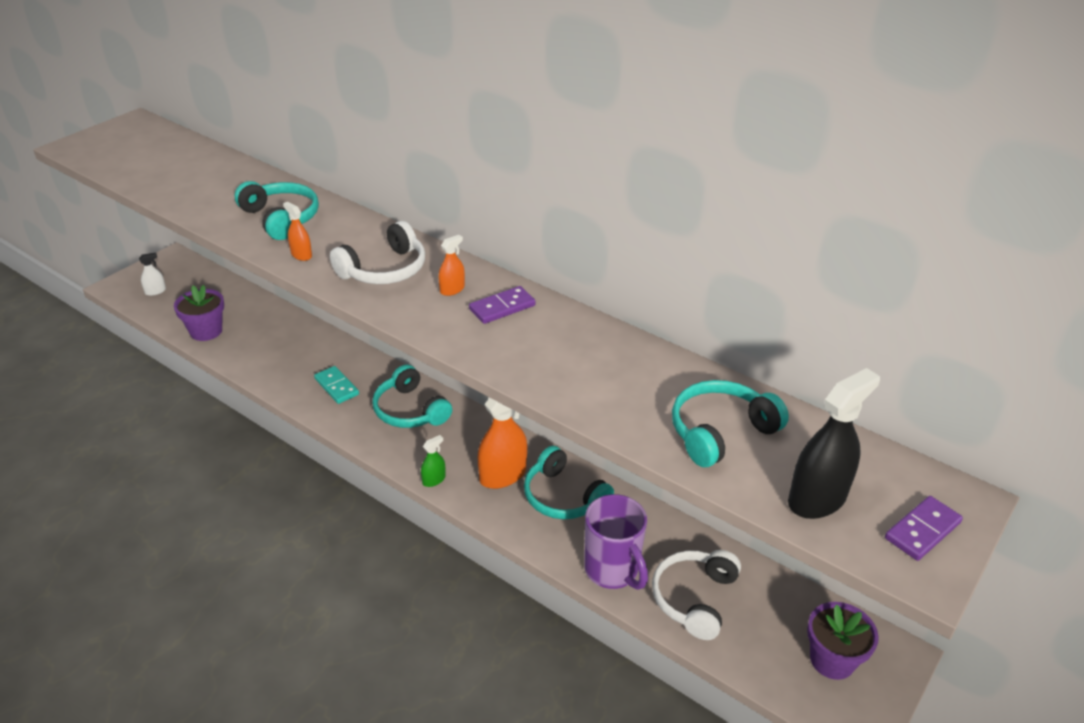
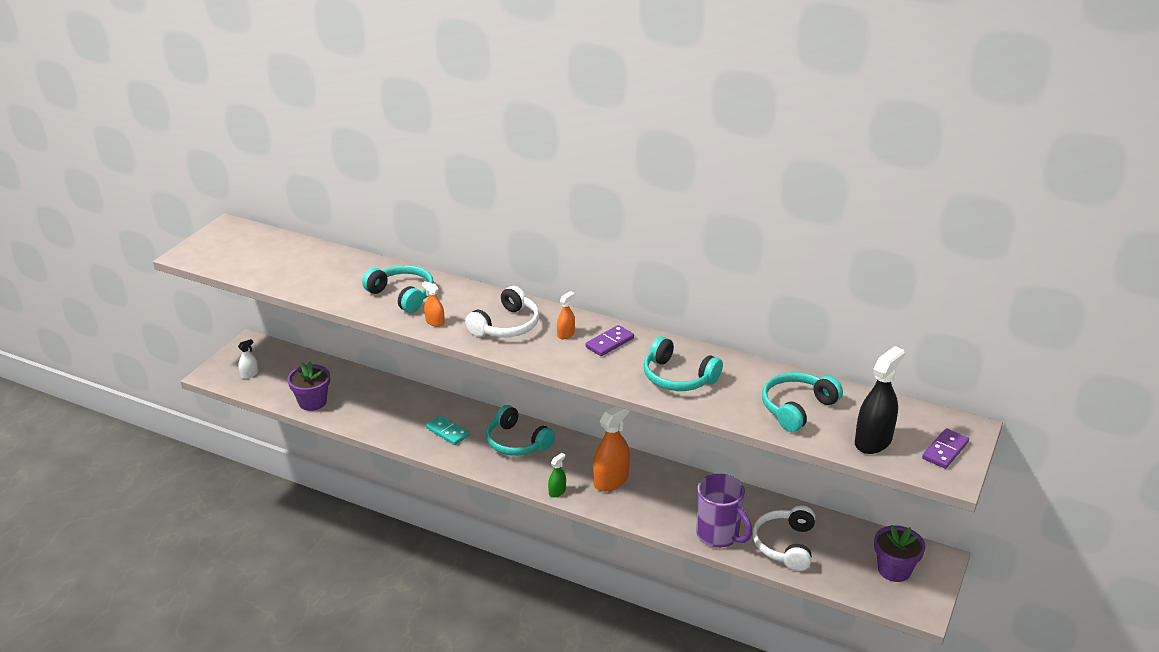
camera: 10 degrees left, 5 degrees down
turquoise headphones [524,446,614,519] -> turquoise headphones moved to [644,336,723,391]

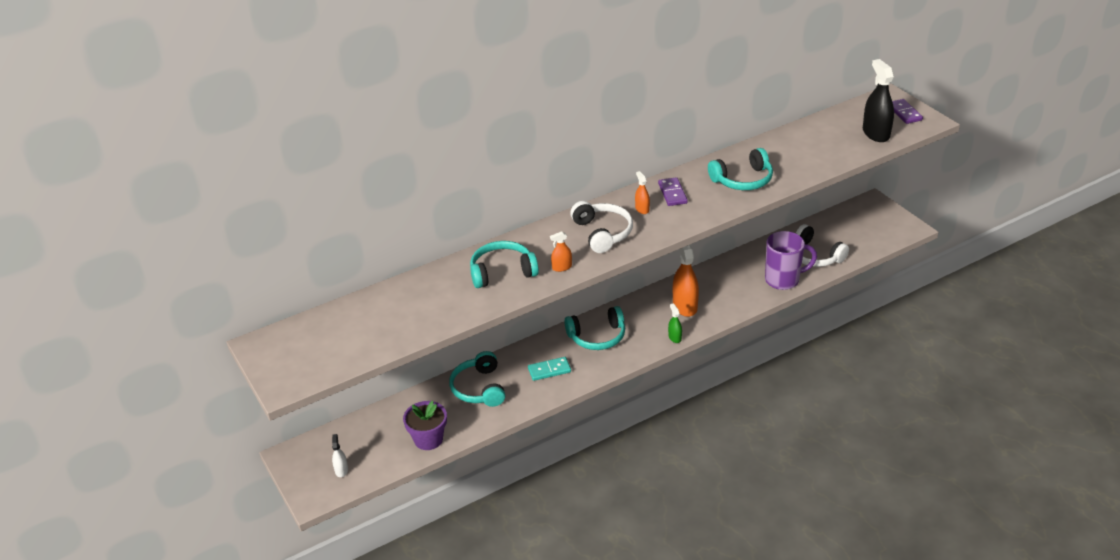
camera: 55 degrees left, 5 degrees up
turquoise headphones [762,372,843,432] -> turquoise headphones moved to [449,351,505,407]
purple flower pot [874,525,925,582] -> none

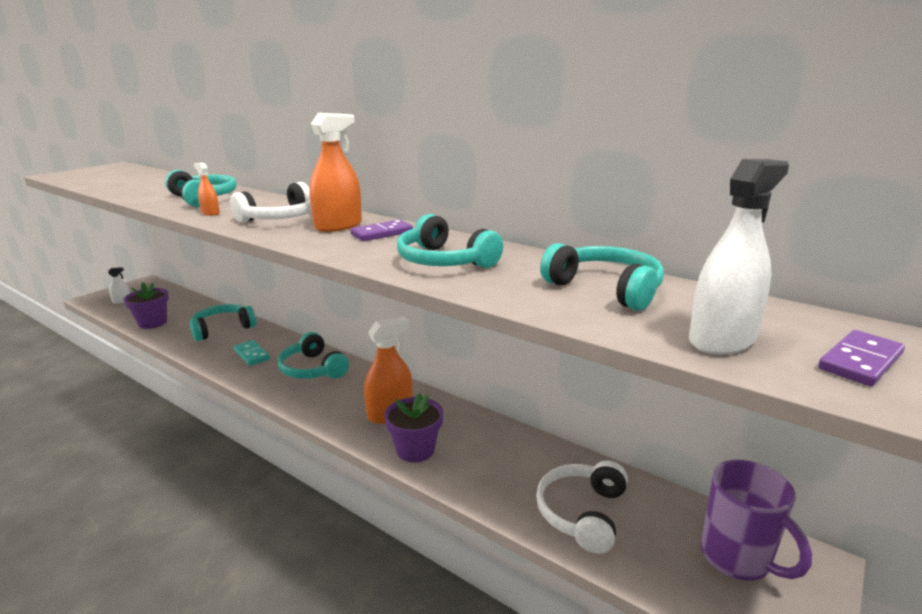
camera: 65 degrees right, 15 degrees down
orange spray bottle [635,171,650,214] -> orange spray bottle [309,113,362,232], size x2.01
green spray bottle [668,303,682,343] -> none
purple mug [765,231,817,290] -> purple mug moved to [701,460,812,581]
black spray bottle [863,59,894,142] -> white spray bottle [689,159,789,355]
none -> purple flower pot [384,393,443,462]
none -> turquoise headphones [540,243,664,311]

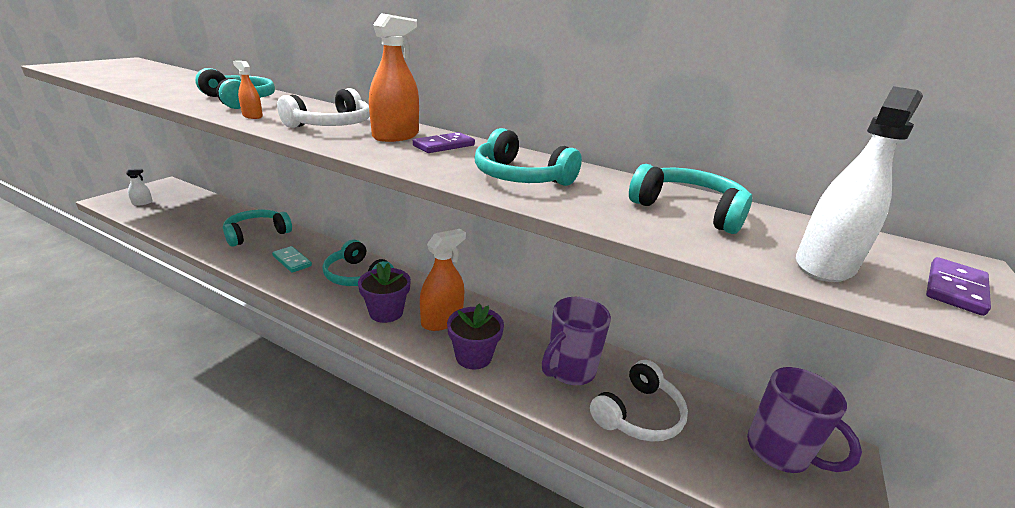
camera: 10 degrees left, 5 degrees up
purple flower pot [123,282,169,329] -> purple flower pot moved to [358,263,411,323]
white headphones [536,460,628,554] -> white headphones turned 150 degrees counterclockwise [590,360,688,442]
none -> purple mug [542,297,611,385]

